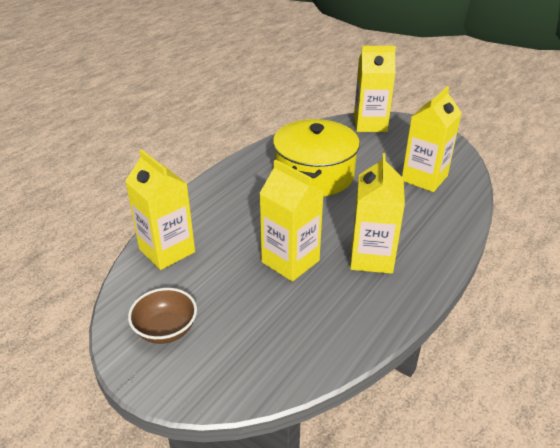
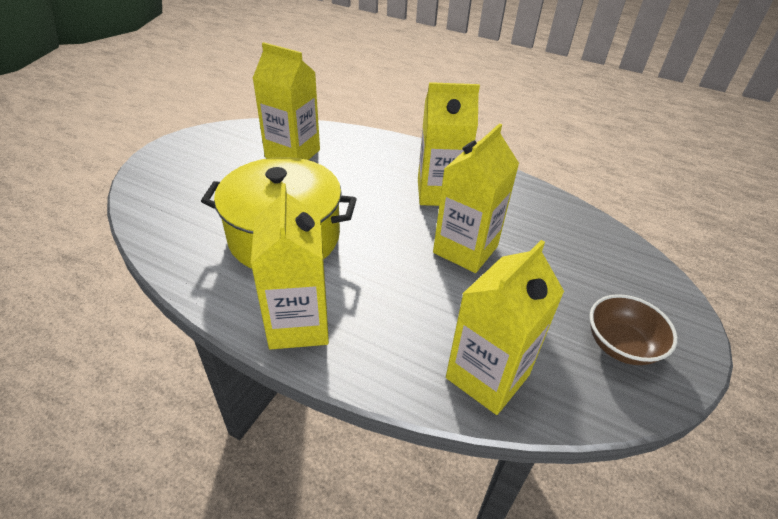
camera: 100 degrees left, 5 degrees up
yellow carton [354,46,396,132] -> yellow carton moved to [251,183,329,350]

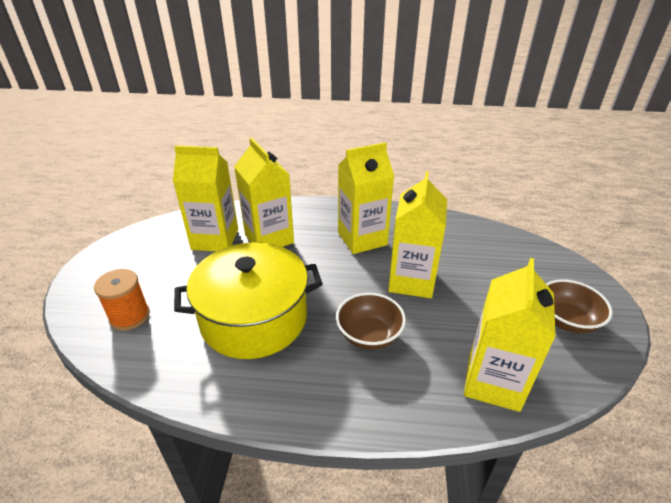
camera: 20 degrees left, 5 degrees down
yellow carton [251,183,329,350] -> yellow carton moved to [234,138,294,247]
none -> orange spool [94,269,150,331]
none -> brown bowl [336,293,406,350]

